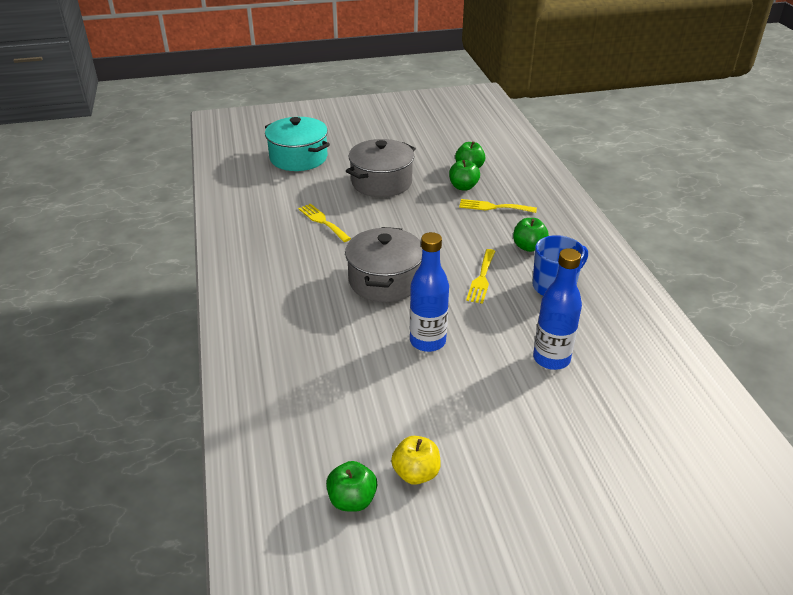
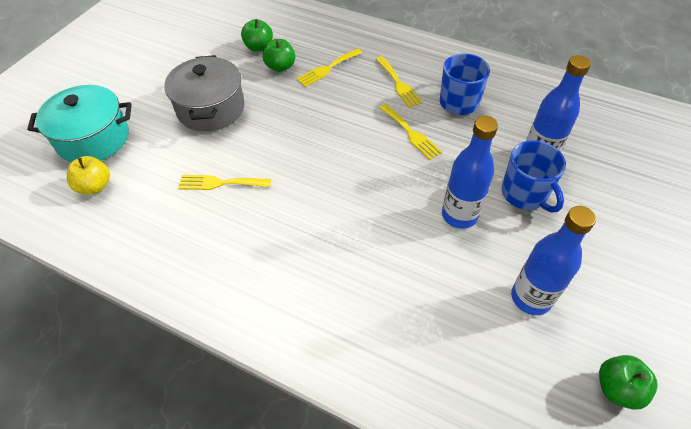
camera: 50 degrees left, 15 degrees up
grey pot [345,227,422,302] -> none
yellow apple [391,436,441,485] -> yellow apple moved to [67,156,110,194]
green apple [513,218,549,252] -> yellow fork [376,56,422,108]
none -> blue mug [501,140,566,212]
none -> blue bottle [511,206,596,315]

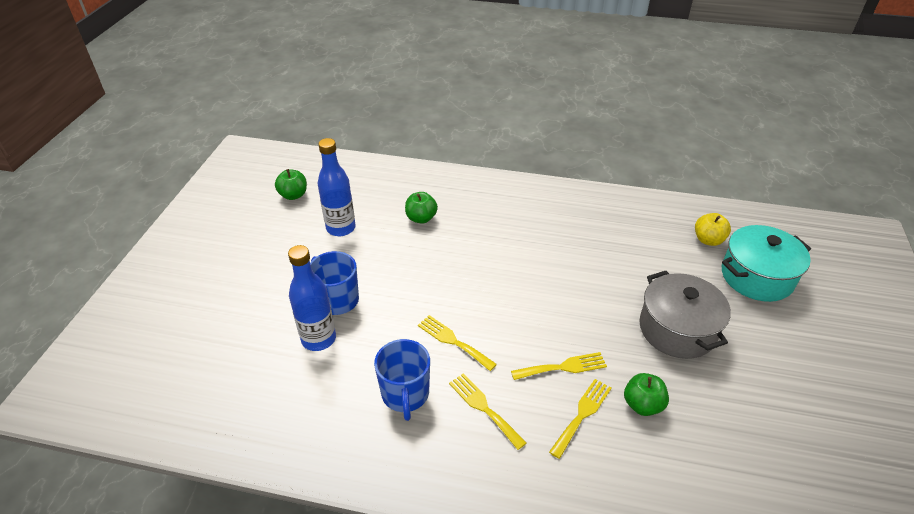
camera: 165 degrees right, 10 degrees down
yellow fork [178,175,271,190] -> yellow fork moved to [511,352,607,380]
green apple [241,19,273,52] -> green apple moved to [405,192,438,224]
blue bottle [442,116,498,229] -> none

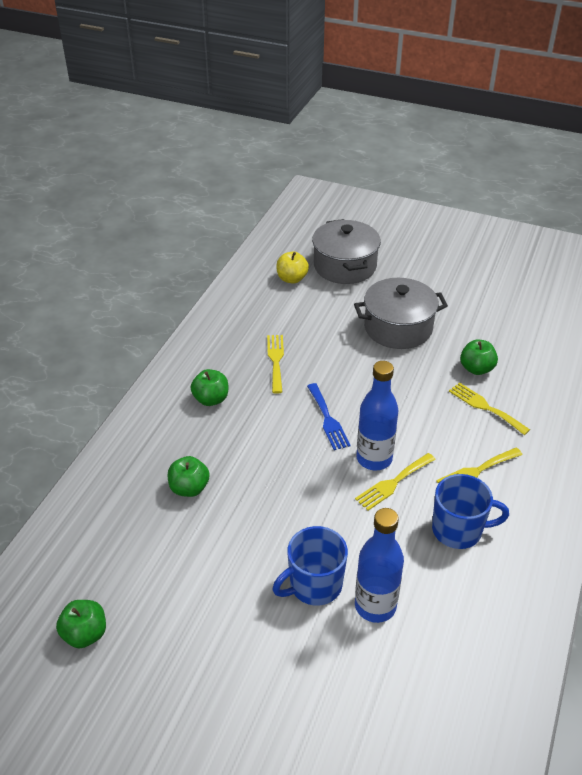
camera: 80 degrees left, 0 degrees up
blue bottle [318,138,356,236] -> blue bottle moved to [356,361,399,470]
yellow fork [511,352,607,380] -> yellow fork moved to [267,335,284,394]
turquoise pot [722,225,811,302] -> grey pot [312,219,381,284]
none -> green apple [191,369,228,406]
none -> blue fork [307,383,351,450]

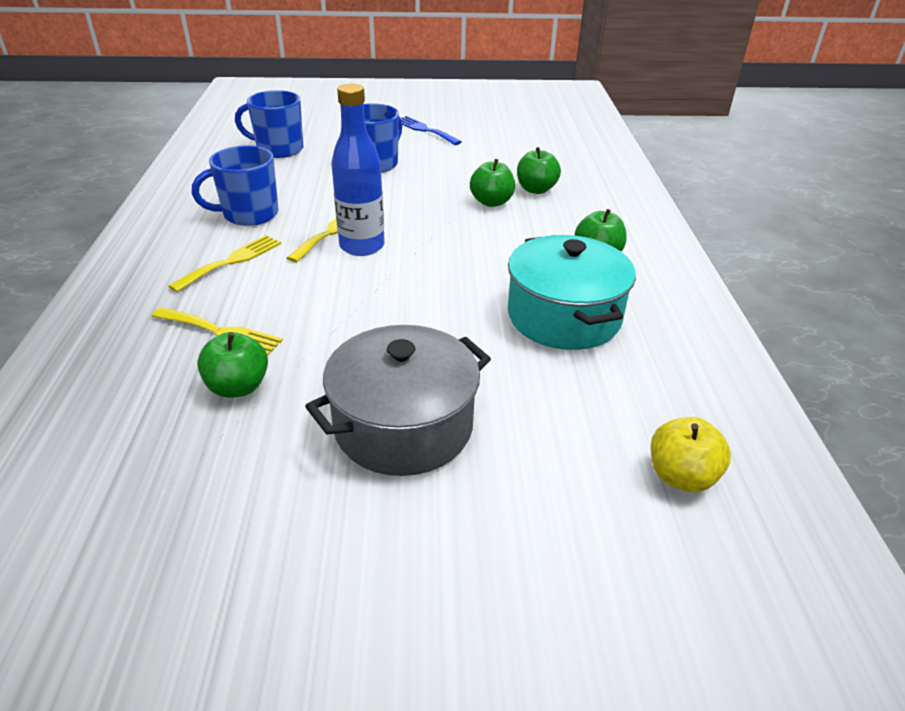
camera: 155 degrees right, 5 degrees down
green apple [56,600,106,648] -> green apple moved to [470,159,515,207]
yellow fork [267,335,284,394] -> turquoise pot [508,235,636,350]
blue fork [307,383,351,450] -> blue fork moved to [401,116,461,145]
grey pot [312,219,381,284] -> none
blue bottle [355,508,404,623] -> none
none -> blue mug [235,90,303,158]

